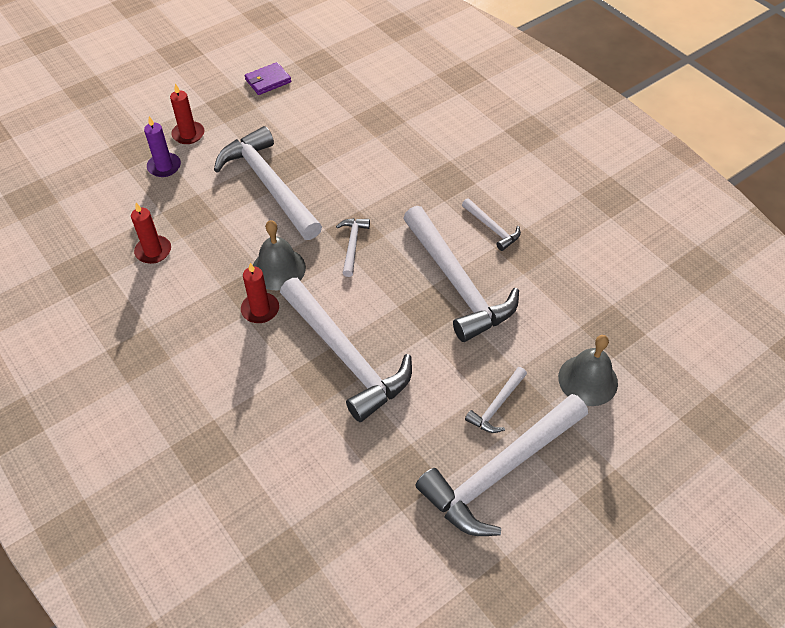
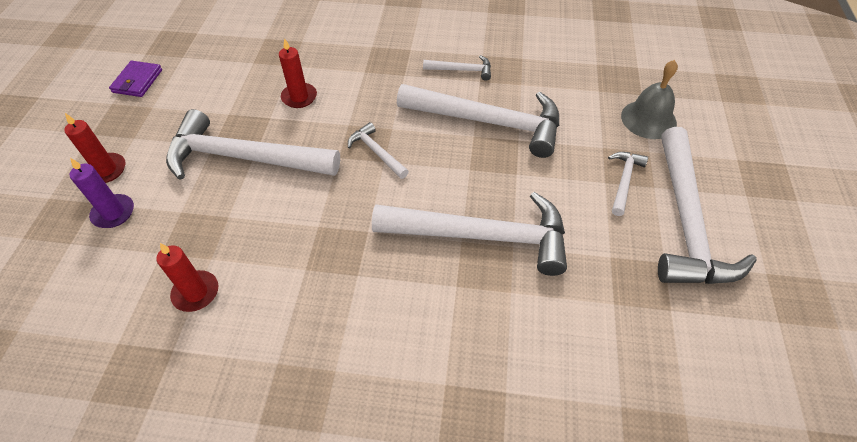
camera: 45 degrees left, 0 degrees up
red candle [241,263,279,323] -> red candle moved to [279,38,317,108]
grey bell [253,220,306,290] -> none
white hammer [465,367,527,433] -> white hammer turned 150 degrees counterclockwise [608,152,648,216]

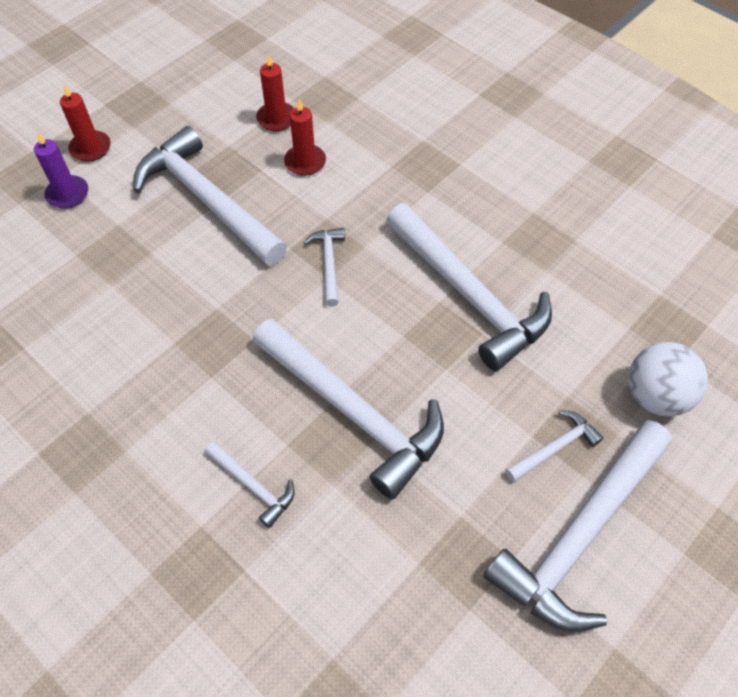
camera: 35 degrees right, 5 degrees up
purple wallet [109,61,162,97] -> none
red candle [156,243,218,312] -> red candle moved to [256,54,294,131]
white hammer [423,55,491,81] -> white hammer moved to [204,441,295,528]
grey bell [621,60,678,139] -> white ball [628,342,708,416]

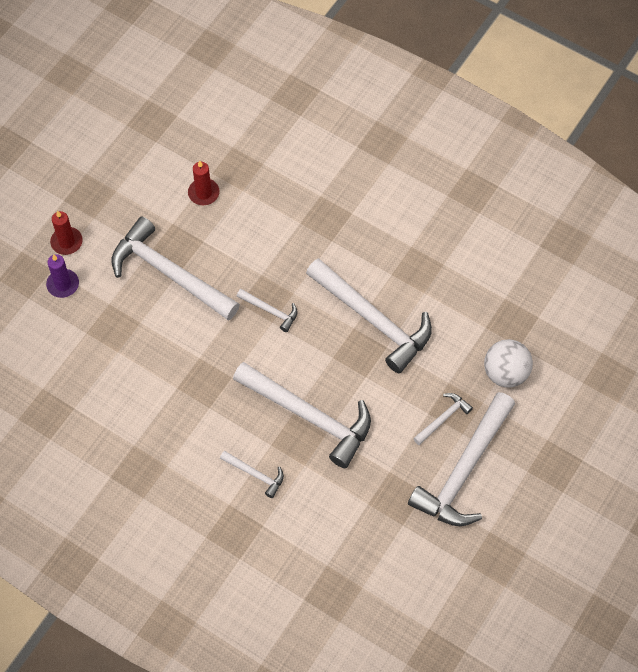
camera: 10 degrees left, 5 degrees up
red candle [284,99,326,176] -> none
white hammer [304,228,345,306] -> white hammer turned 135 degrees clockwise [237,289,298,332]

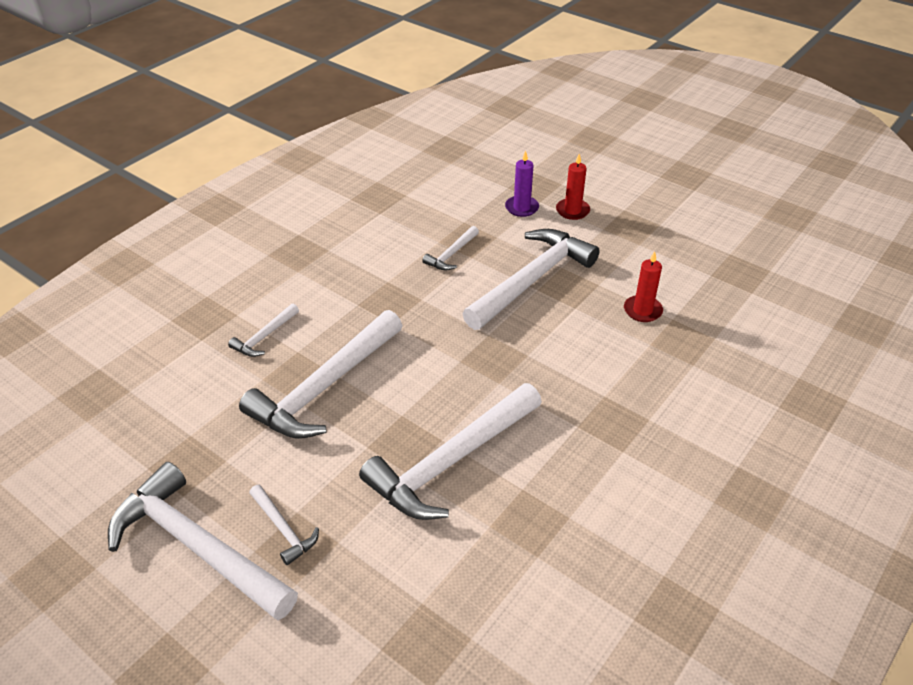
camera: 95 degrees right, 20 degrees down
white hammer [237,289,298,332] -> white hammer moved to [422,226,479,270]
white ball [484,339,533,388] -> none

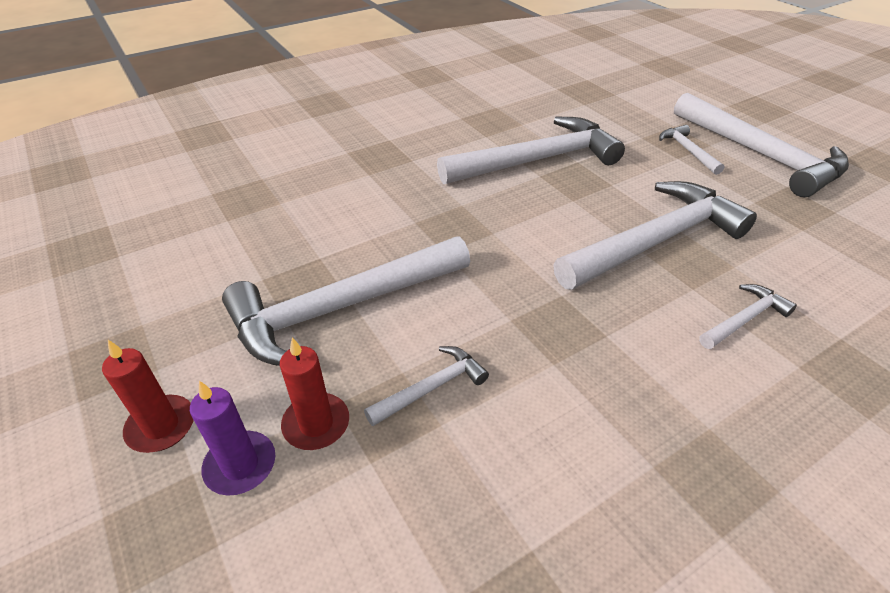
camera: 160 degrees left, 0 degrees up
red candle [624,251,663,322] -> red candle moved to [280,337,349,450]

